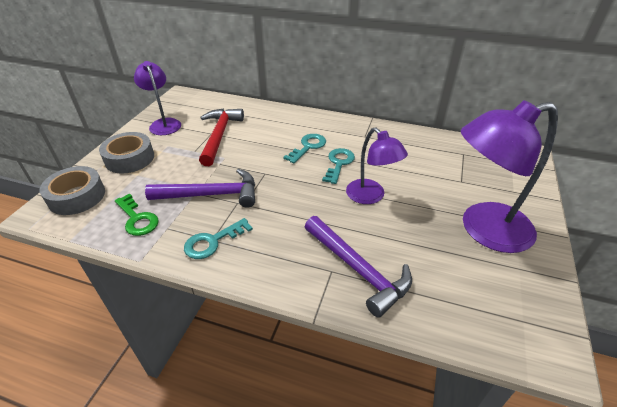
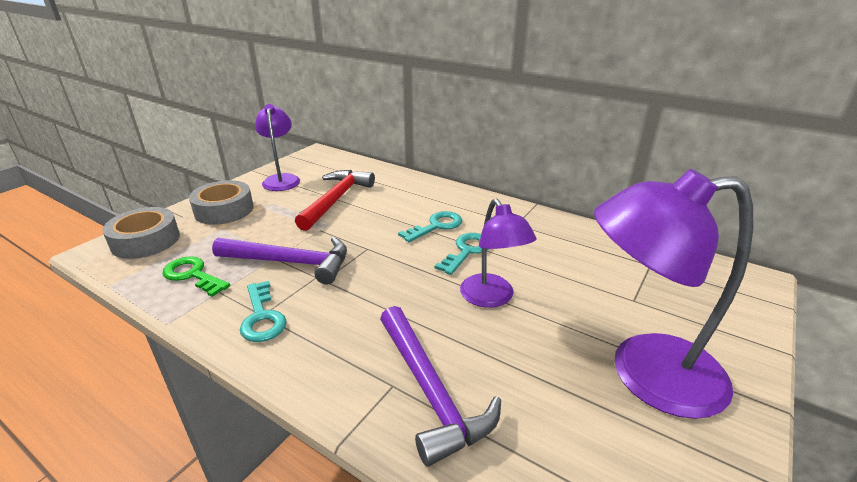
camera: 15 degrees right, 10 degrees down
green key [115,194,159,236] -> green key turned 150 degrees clockwise [162,256,230,297]
turquoise key [184,218,253,259] -> turquoise key turned 90 degrees counterclockwise [240,281,287,342]

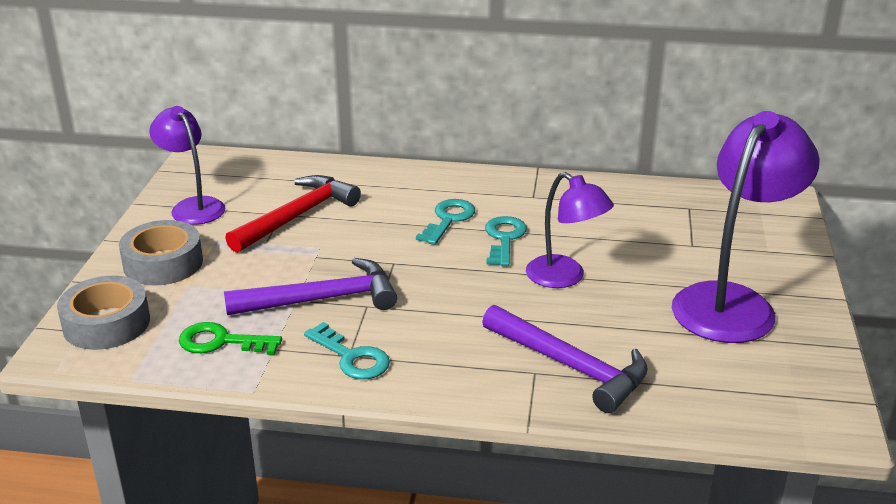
camera: 25 degrees left, 0 degrees up
red hammer [295,170,375,231] -> red hammer turned 45 degrees clockwise [225,175,361,253]
purple lamp [594,169,753,419] -> purple lamp turned 150 degrees clockwise [672,111,820,343]

